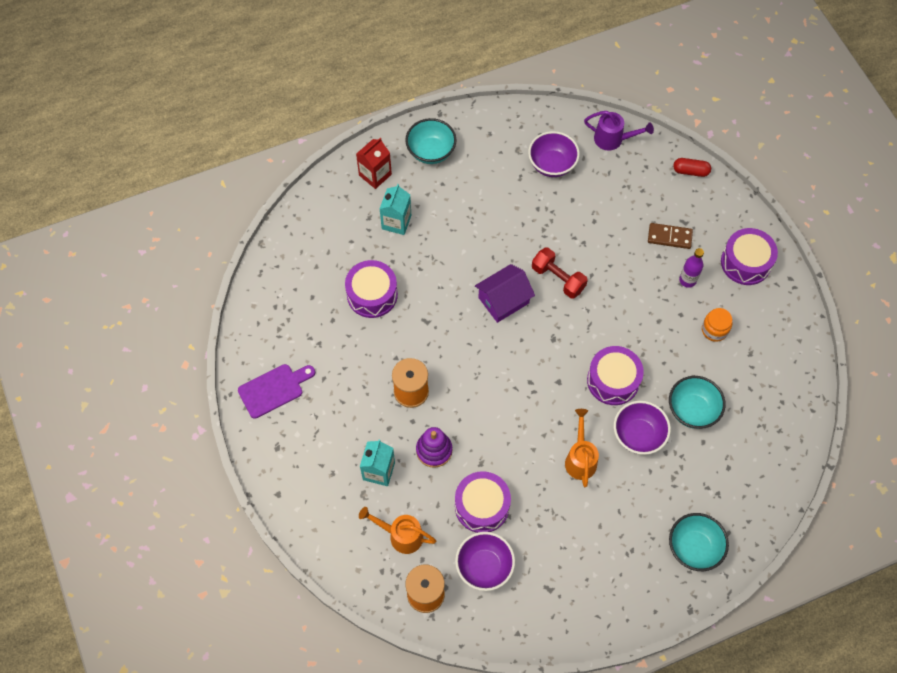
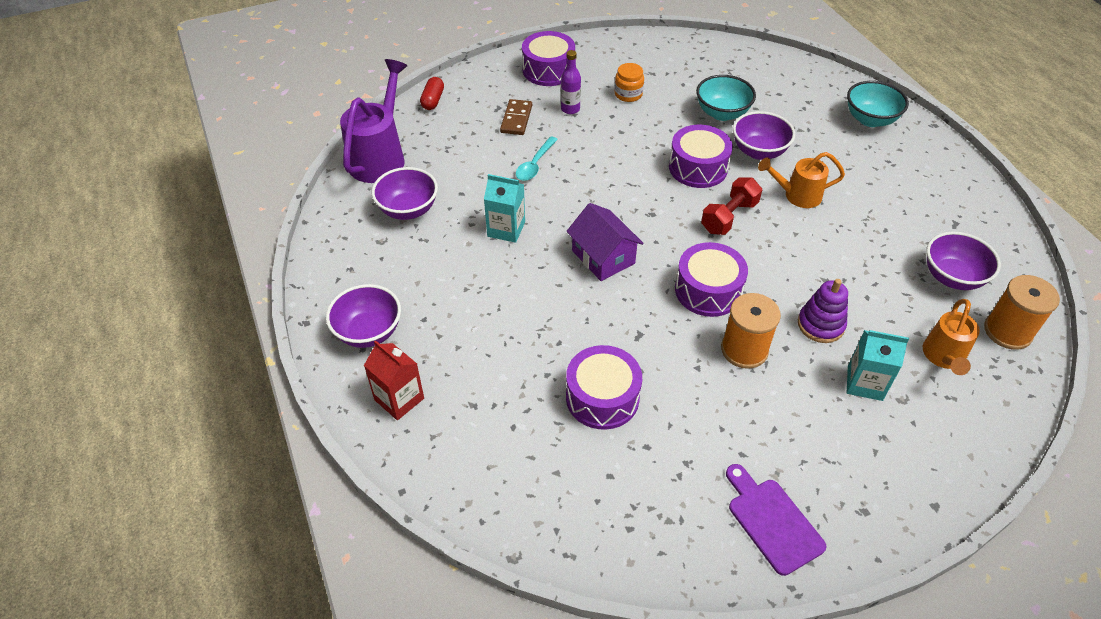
camera: 90 degrees left, 15 degrees down
turquoise carton [380,184,411,235] -> turquoise carton moved to [484,174,525,243]
turquoise bowl [405,118,456,164] -> purple bowl [326,284,401,348]
purple drum [455,471,511,533] -> purple drum moved to [675,242,748,317]
red dumbbell [532,247,588,298] -> red dumbbell moved to [701,177,762,235]
purple watering can [584,111,654,151] -> purple watering can [340,59,407,183], size x1.63
none -> turquoise spoon [516,136,558,181]

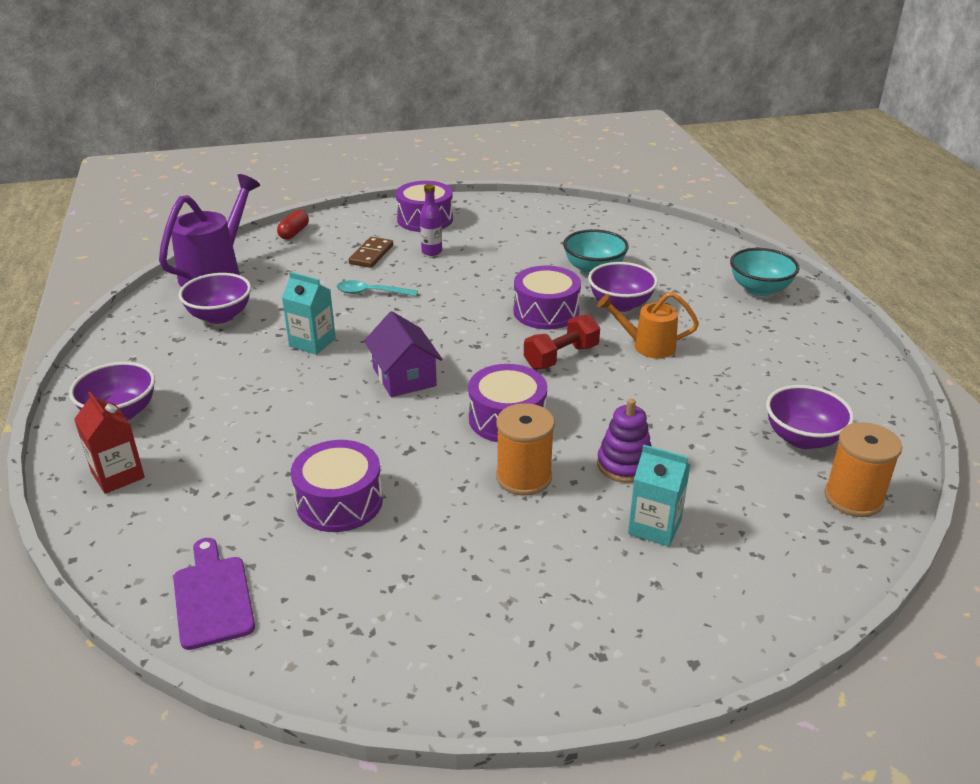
camera: 10 degrees right, 15 degrees down
turquoise spoon [516,136,558,181] -> turquoise spoon turned 60 degrees clockwise [337,280,418,296]
orange jar [614,63,644,102] -> none
purple cutting board [726,464,827,576] -> purple cutting board moved to [173,538,255,650]
orange watering can [923,299,980,375] -> none

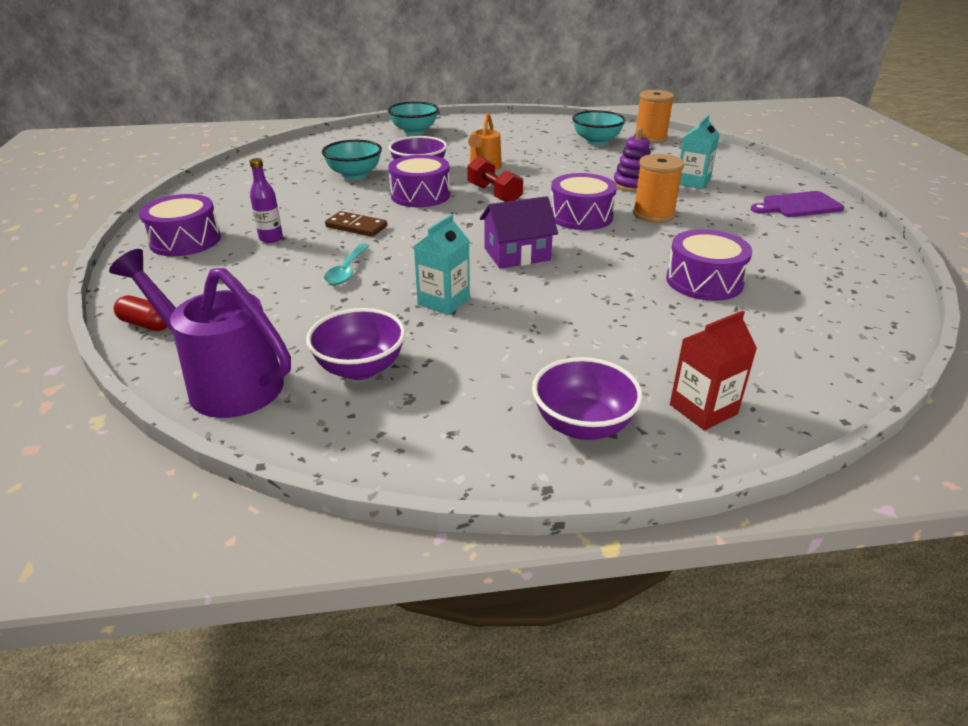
camera: 85 degrees left, 0 degrees up
purple cutting board [173,538,255,650] -> purple cutting board moved to [751,191,844,217]
brown domino [349,237,393,268] -> brown domino moved to [325,211,387,237]
purple bowl [766,385,854,449] -> turquoise bowl [572,110,626,145]

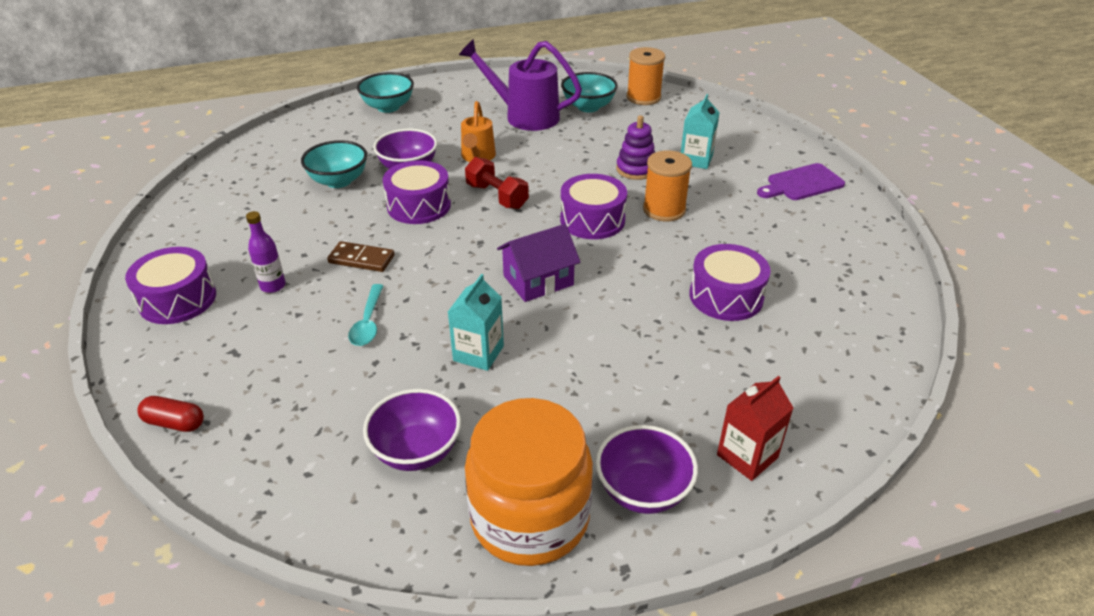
camera: 10 degrees left, 5 degrees up
purple watering can [109,249,291,418] -> purple watering can moved to [459,39,582,131]
none -> orange jar [465,398,593,566]

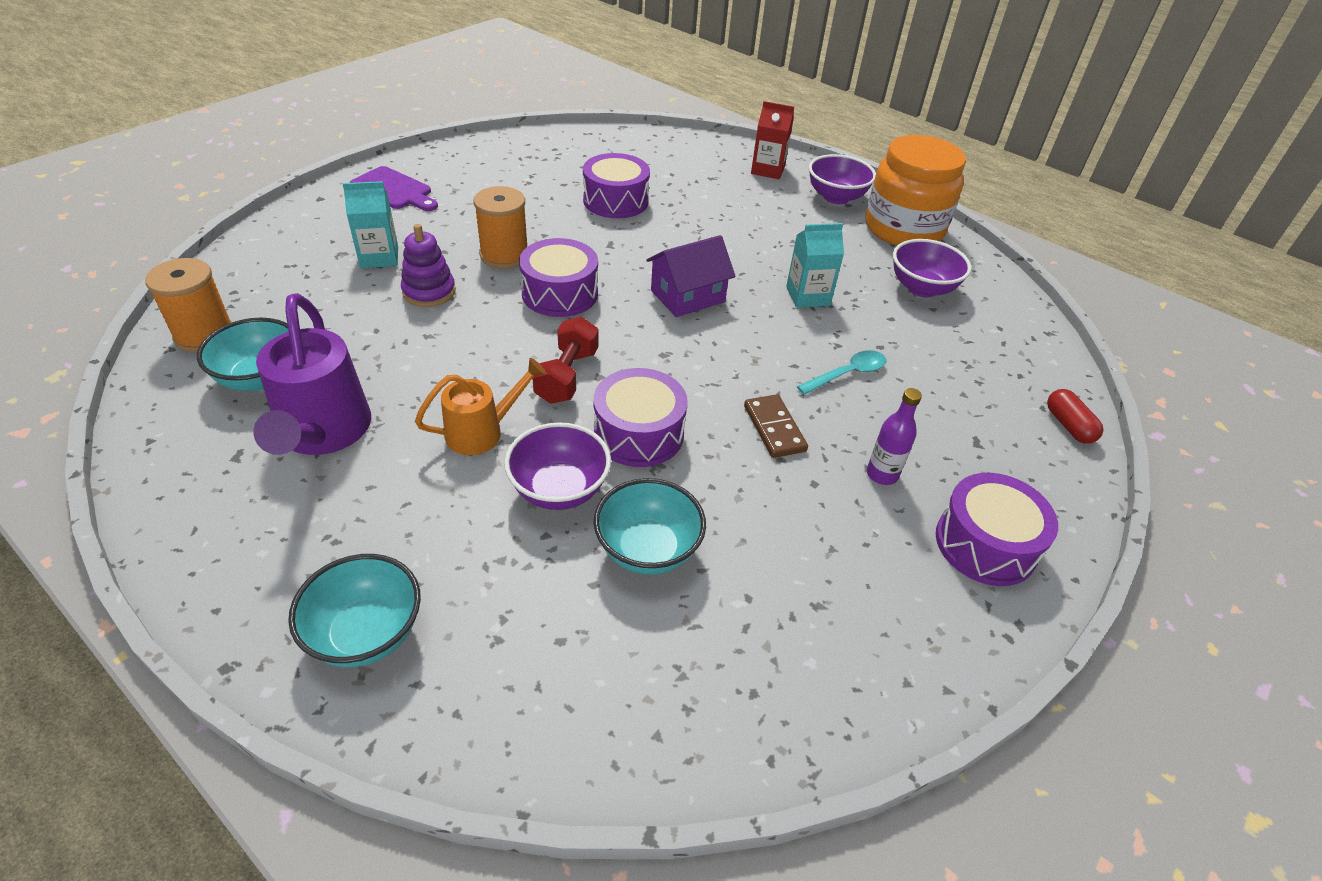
camera: 125 degrees left, 5 degrees up
purple house [497,224,580,302] -> purple house turned 60 degrees counterclockwise [646,235,736,317]

